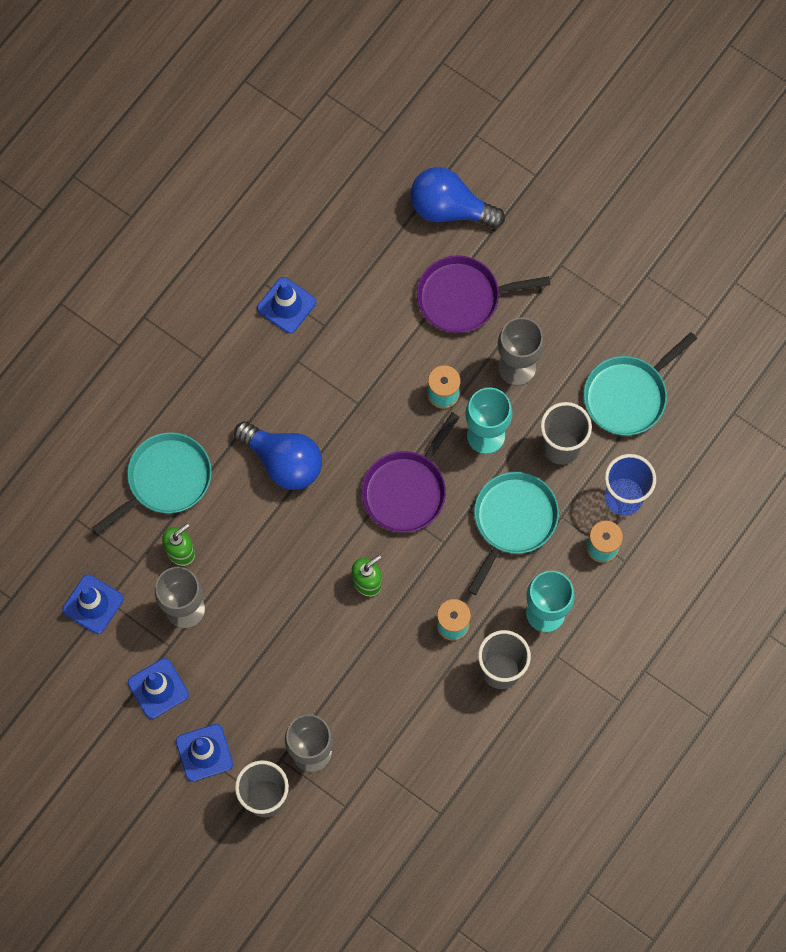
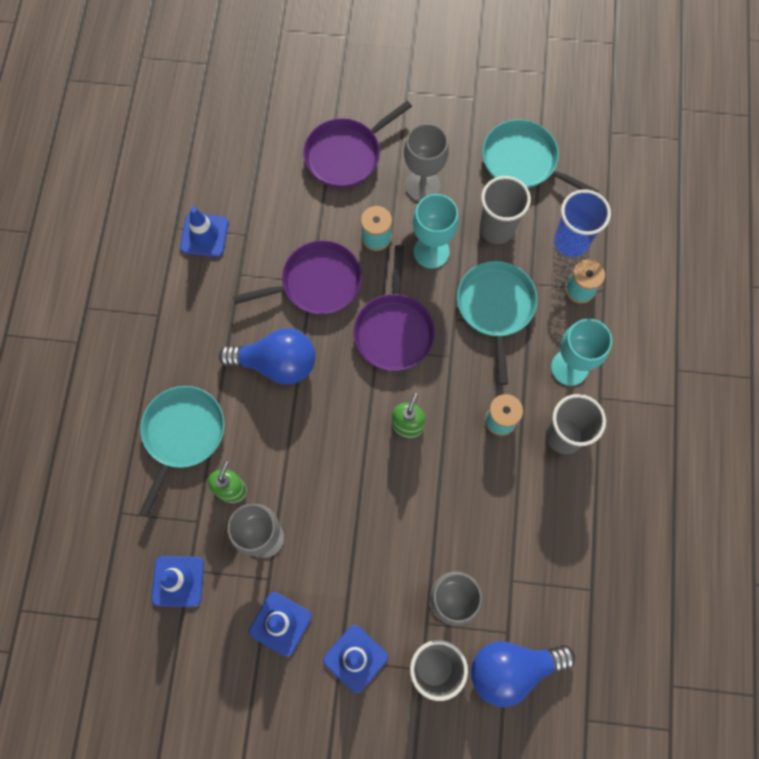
camera: 30 degrees left, 0 degrees up
blue light bulb [410,167,505,228] -> blue light bulb moved to [471,641,575,707]
turquoise pan [583,332,697,435] -> turquoise pan turned 105 degrees clockwise [482,120,599,193]
none -> purple pan [233,240,362,315]

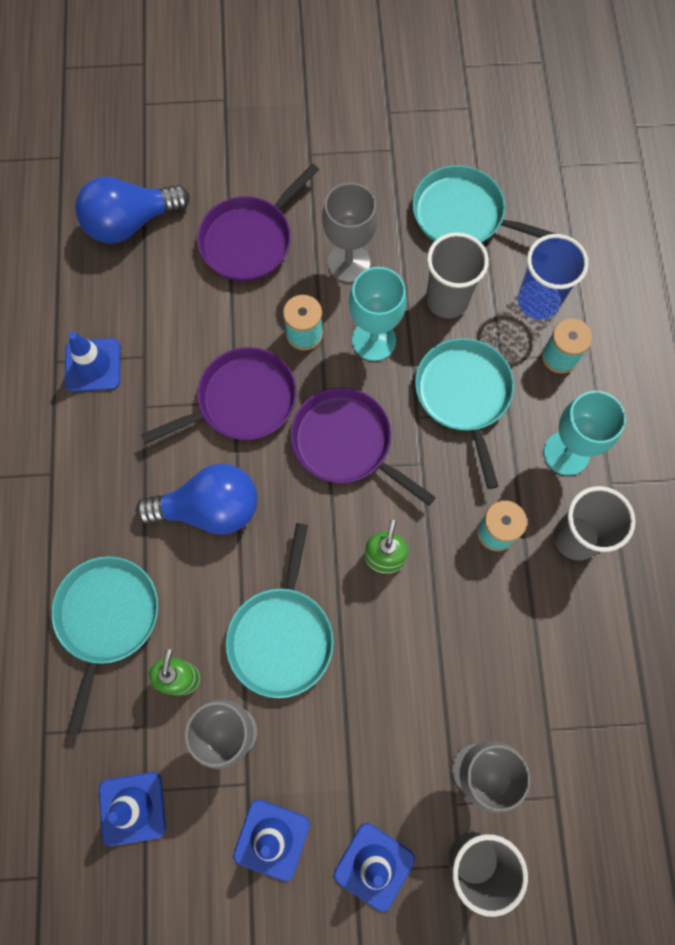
camera: 10 degrees left, 0 degrees up
purple pan [354,245,435,371] -> purple pan turned 135 degrees clockwise [291,387,436,506]
blue light bulb [471,641,575,707] -> blue light bulb moved to [75,176,190,244]
none -> turquoise pan [226,523,334,698]

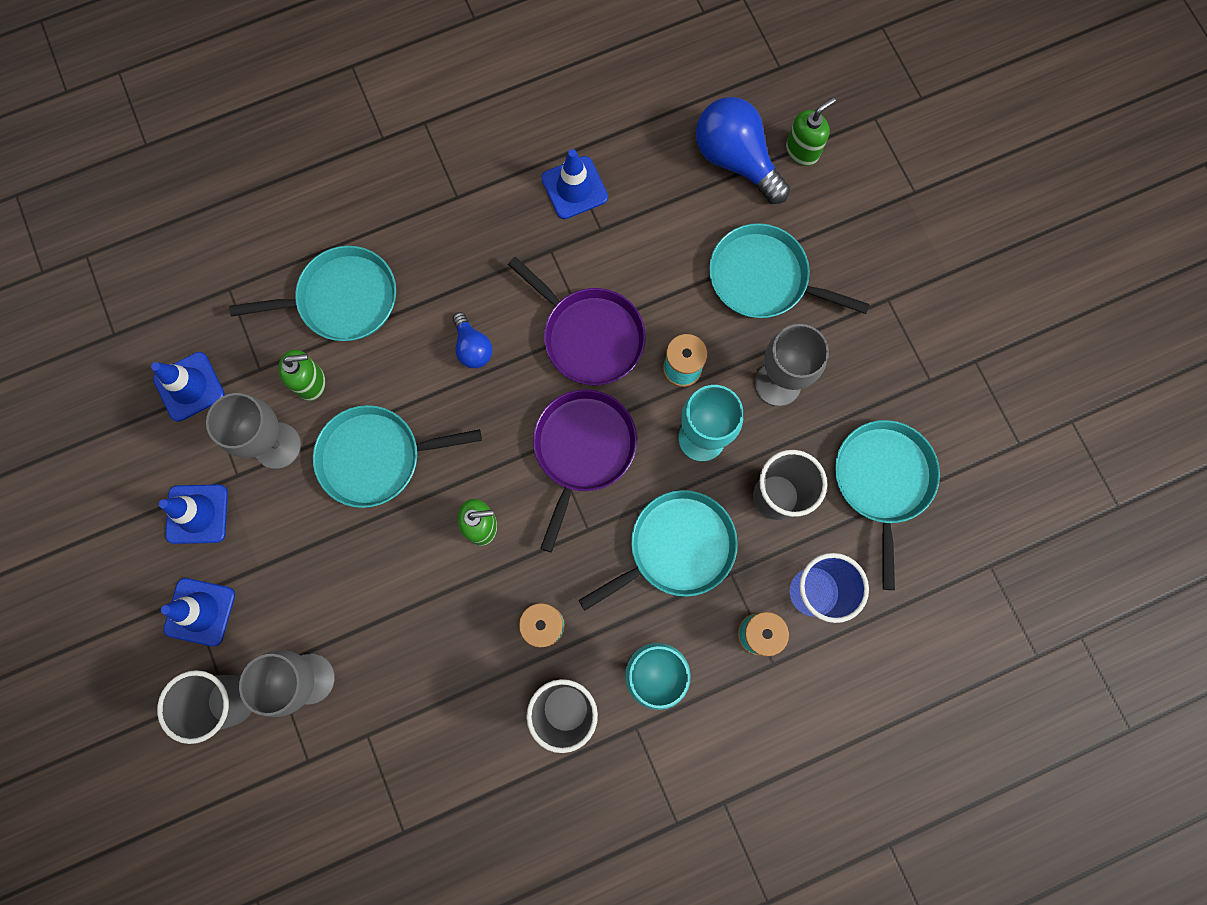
camera: 70 degrees right, 5 degrees up
blue light bulb [136,463,257,535] -> blue light bulb [453,312,493,368], size x0.53
purple pan [197,163,319,281] -> turquoise pan [709,223,870,318]
none -> green soap dispenser [786,97,836,166]

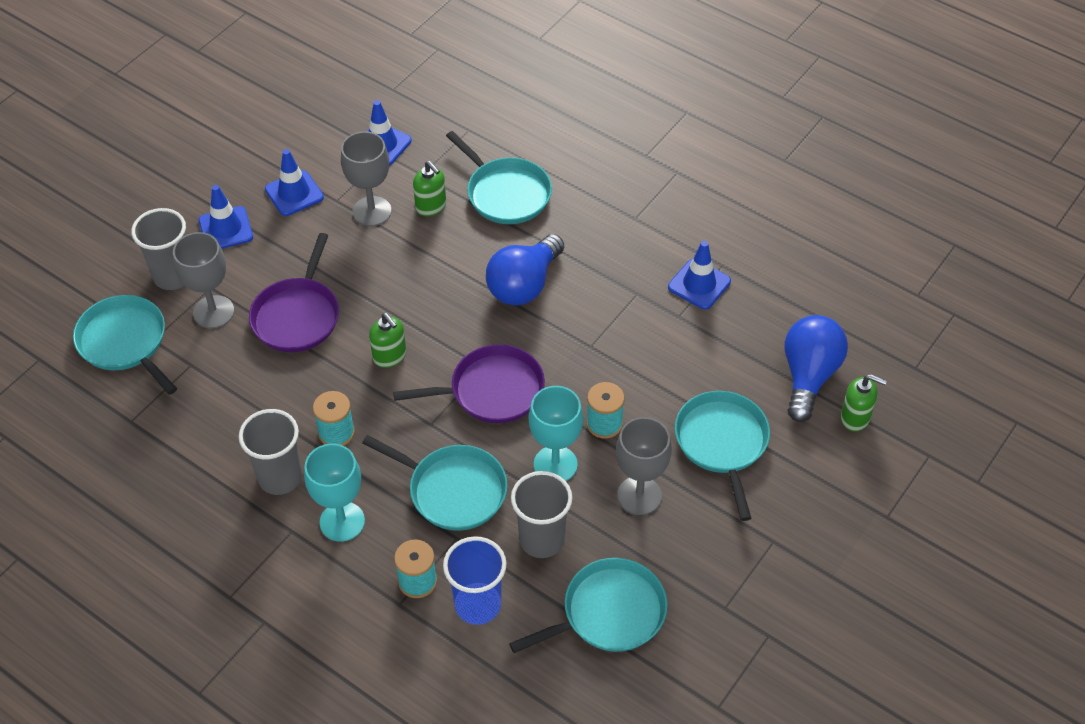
camera: 60 degrees right, 25 degrees down
turquoise pan [313,405,482,508] -> turquoise pan moved to [73,295,177,395]
blue light bulb [453,312,493,368] -> blue light bulb [486,234,564,306], size x1.87
purple pan [508,257,646,385] -> purple pan moved to [249,233,339,352]

